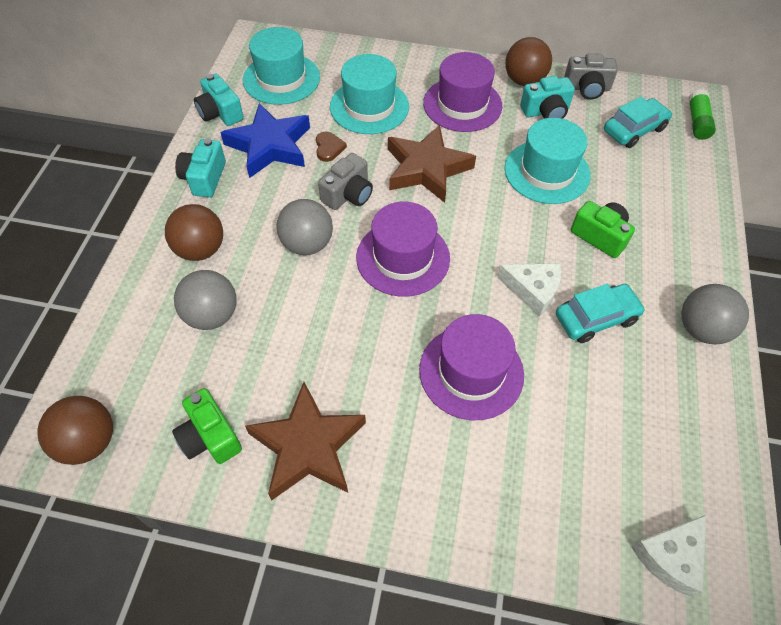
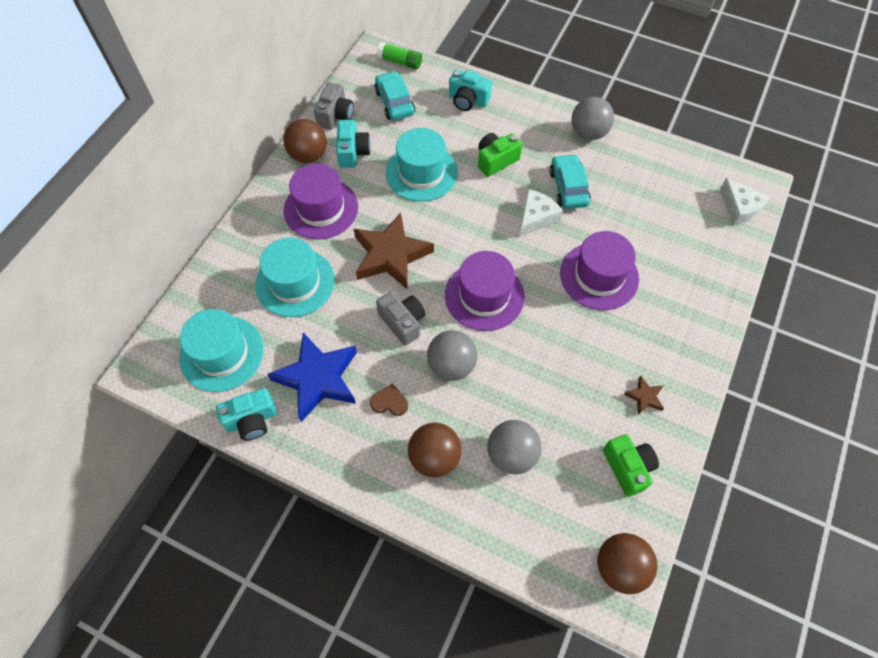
camera: 75 degrees left, 5 degrees up
green camera [172,388,242,464] -> green camera turned 90 degrees counterclockwise [603,434,659,497]
turquoise camera [175,138,226,198] -> turquoise camera moved to [449,70,492,111]
brown star [245,382,366,500] -> brown star [624,376,664,415], size x0.44
brown heart [316,131,347,162] -> brown heart moved to [370,384,408,416]

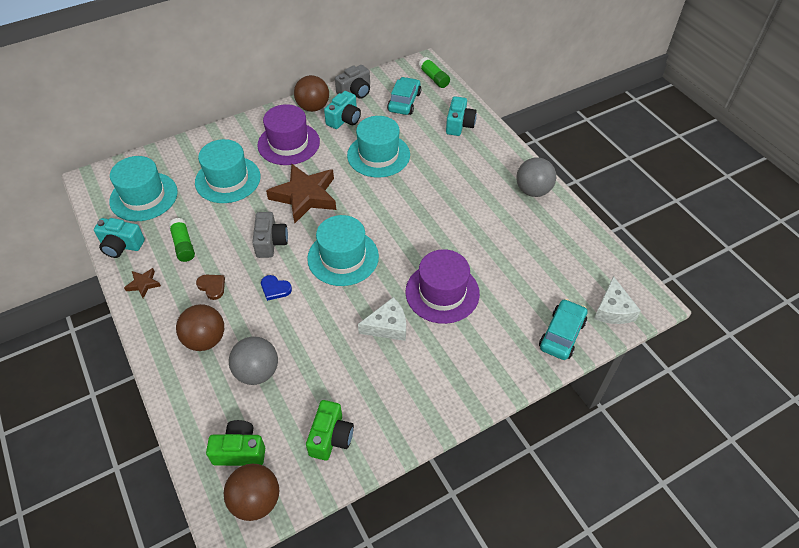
camera: 35 degrees right, 10 degrees down
blue star [267,333,357,422] -> green glue stick [169,218,195,262]
grey ball [427,330,477,381] -> blue heart [261,275,292,301]
purple hat [445,251,525,331] -> turquoise hat [307,215,379,286]
turquoise camera [449,70,492,111] -> turquoise camera turned 135 degrees counterclockwise [446,96,477,136]
green camera [478,133,522,177] -> green camera moved to [206,420,265,466]
white cheese [519,189,563,237] -> white cheese moved to [358,297,406,341]
turquoise car [549,154,591,209] -> turquoise car moved to [539,299,587,360]
brown star [624,376,664,415] -> brown star moved to [124,268,161,298]

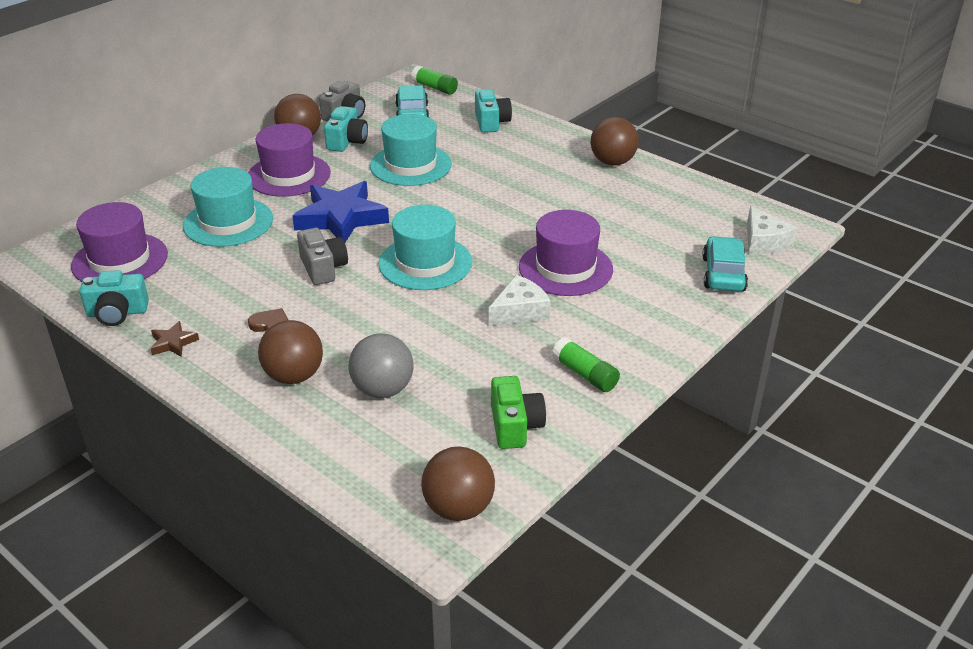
camera: 20 degrees left, 15 degrees down
turquoise hat [109,156,178,221] -> purple hat [71,202,168,282]
green glue stick [169,218,195,262] -> green glue stick moved to [552,337,620,392]
green camera [206,420,265,466] -> none
blue heart [261,275,292,301] -> none
brown star [266,164,336,223] -> blue star [292,181,389,242]
grey ball [516,157,556,197] -> brown ball [591,117,639,166]

